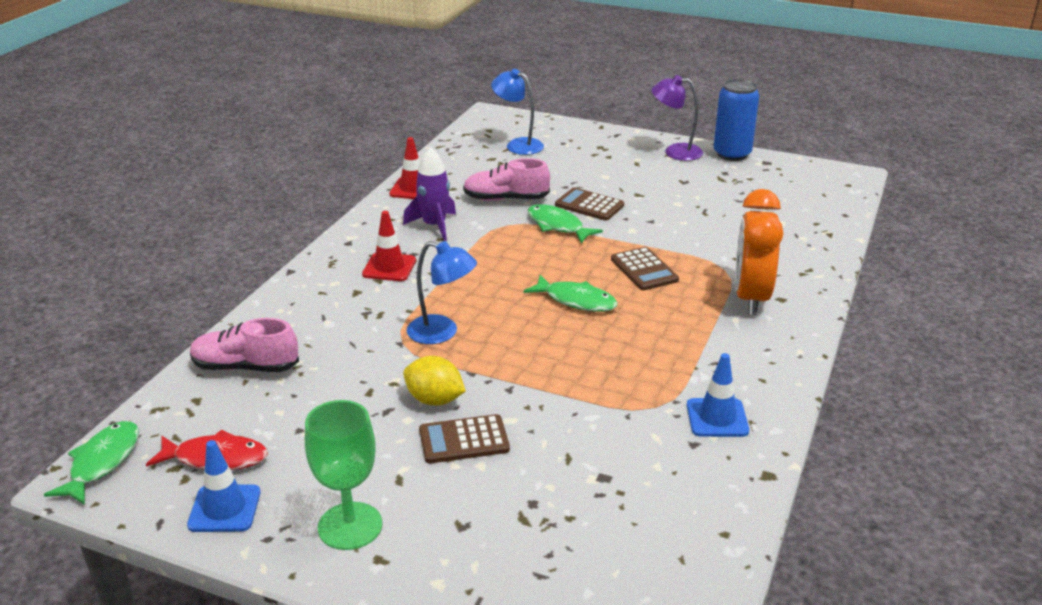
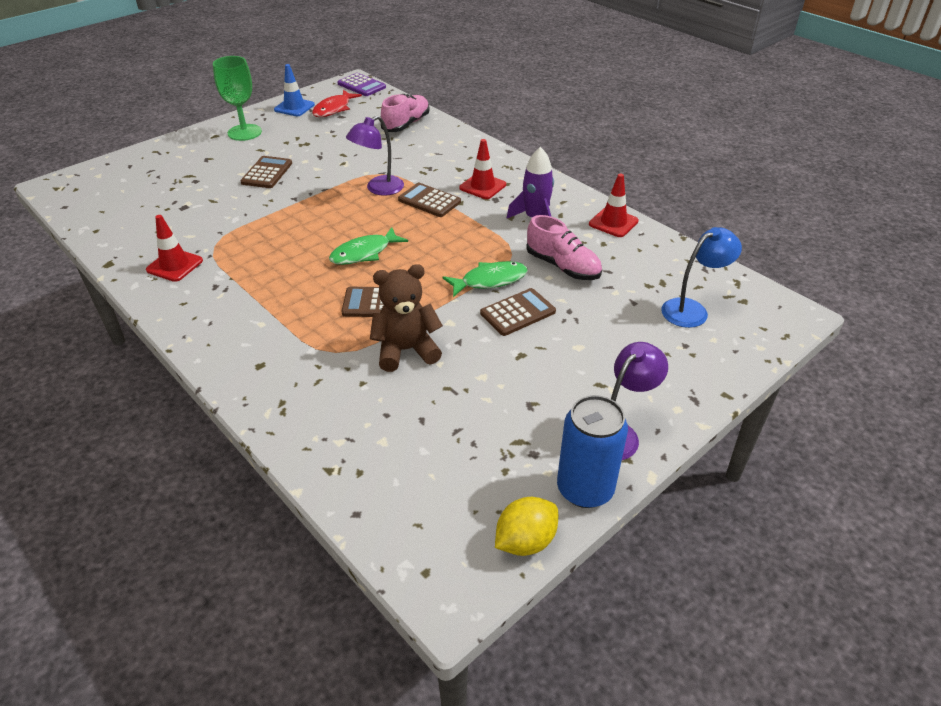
camera: 115 degrees right, 10 degrees up
green fish [44,421,139,505] -> purple calculator [337,73,386,96]
yellow lemon [403,356,466,406] -> yellow lemon moved to [495,497,558,556]
blue lamp [407,241,477,344] -> purple lamp [346,115,404,196]
pink shoe [463,158,550,201] -> pink shoe turned 105 degrees clockwise [526,215,602,280]
blue traffic cone [687,353,749,437] -> red traffic cone [146,215,203,282]
orange clock [735,189,783,315] -> none
none -> brown teddy bear [370,264,443,372]
none -> brown calculator [398,183,461,217]

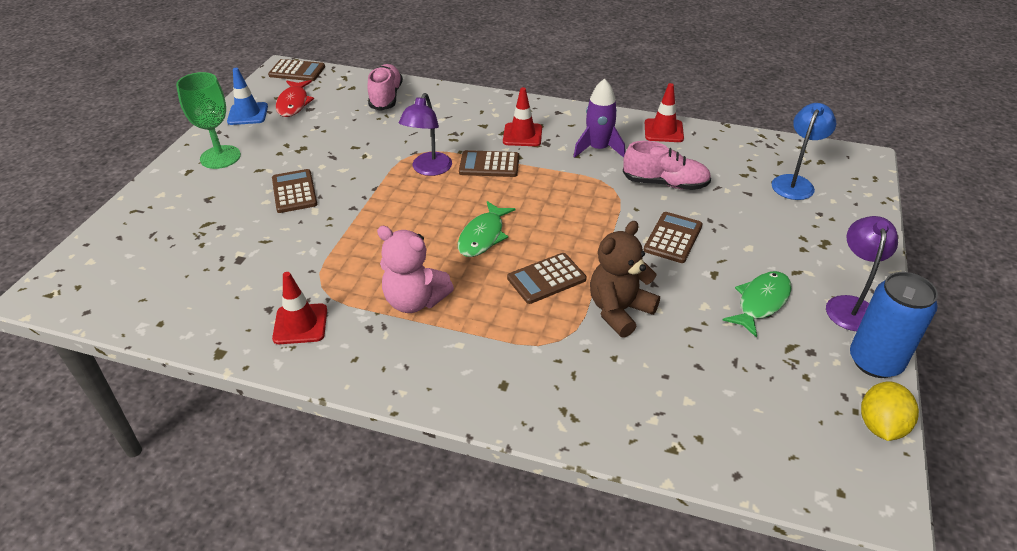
camera: 30 degrees left, 0 degrees up
purple calculator [337,73,386,96] -> brown calculator [268,59,325,81]
green fish [443,261,528,297] -> green fish moved to [722,271,792,338]
none -> pink teddy bear [377,226,454,313]

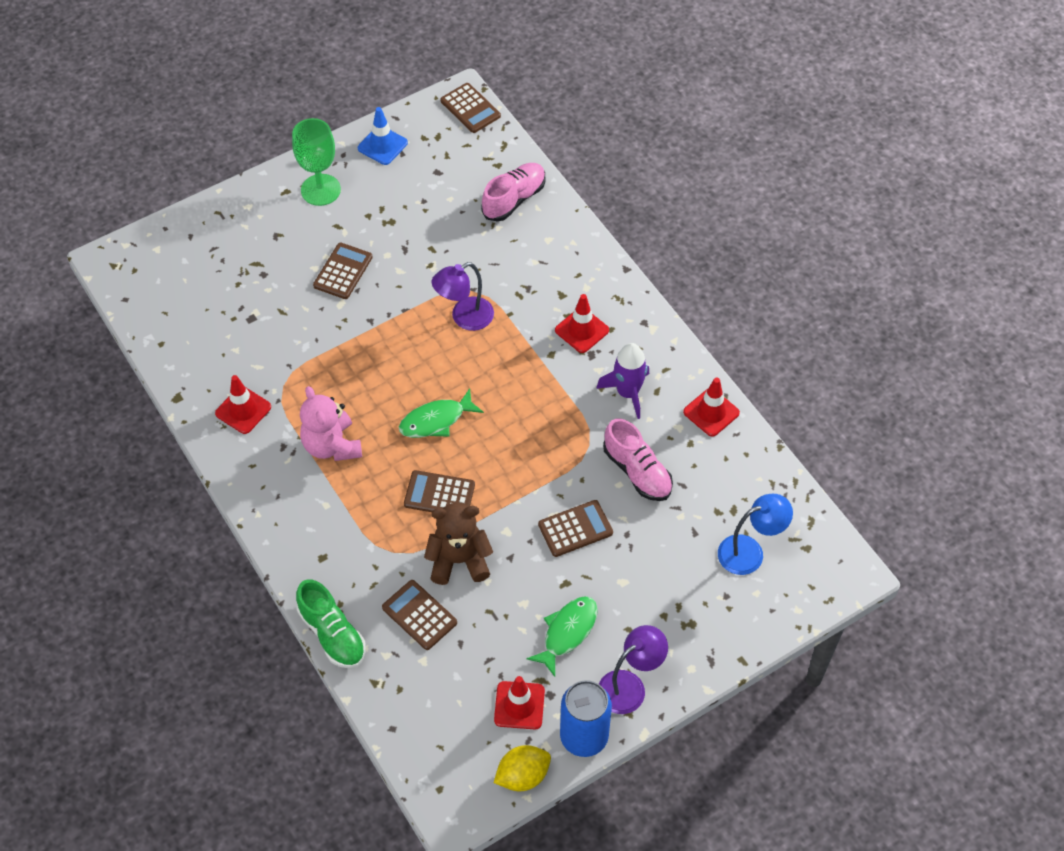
camera: 40 degrees right, 15 degrees up
red fish [276,80,314,117] -> none
brown calculator [459,150,519,177] -> brown calculator moved to [382,580,457,650]
green fish [722,271,792,338] -> green fish turned 45 degrees counterclockwise [526,596,598,677]
none -> green shoe [296,579,366,669]
none -> red traffic cone [494,676,545,729]

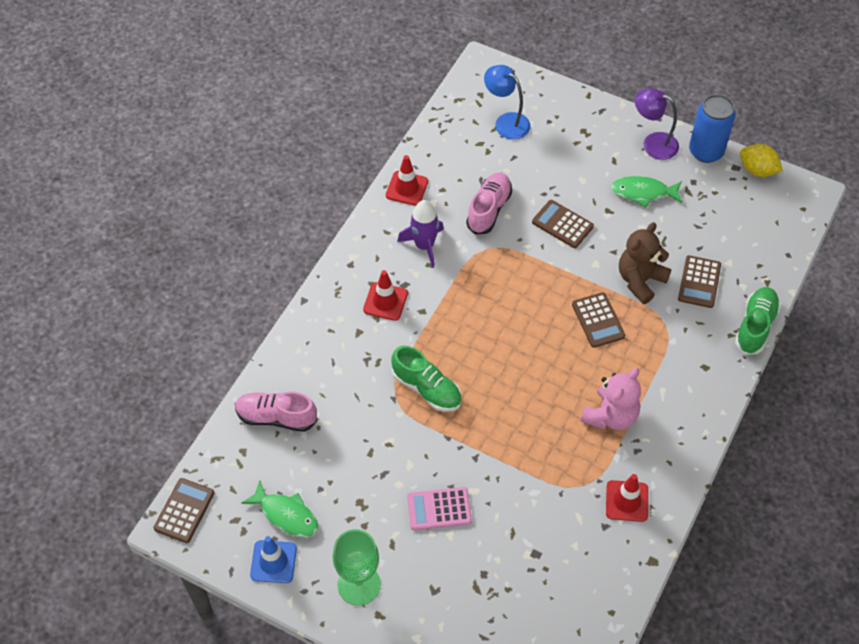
camera: 120 degrees left, 0 degrees up
brown calculator [313,243,373,299] -> pink calculator [407,487,472,530]
green fish [399,388,484,438] -> green fish moved to [241,480,319,538]
brown teddy bear [424,503,493,585] -> brown teddy bear turned 75 degrees clockwise [619,222,672,304]
purple lamp [432,262,494,331] -> green shoe [392,346,462,412]
red traffic cone [494,676,545,729] -> none

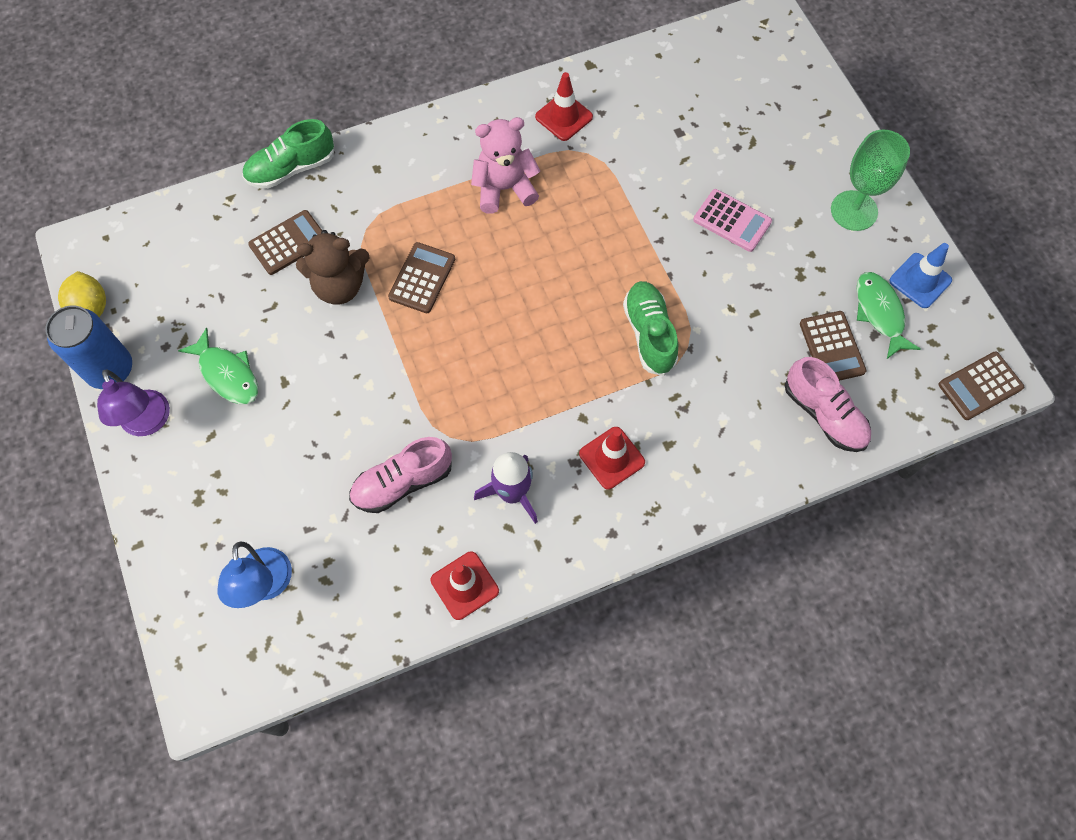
camera: 140 degrees left, 10 degrees up
brown calculator [532,200,594,248] -> brown calculator moved to [800,311,867,381]

